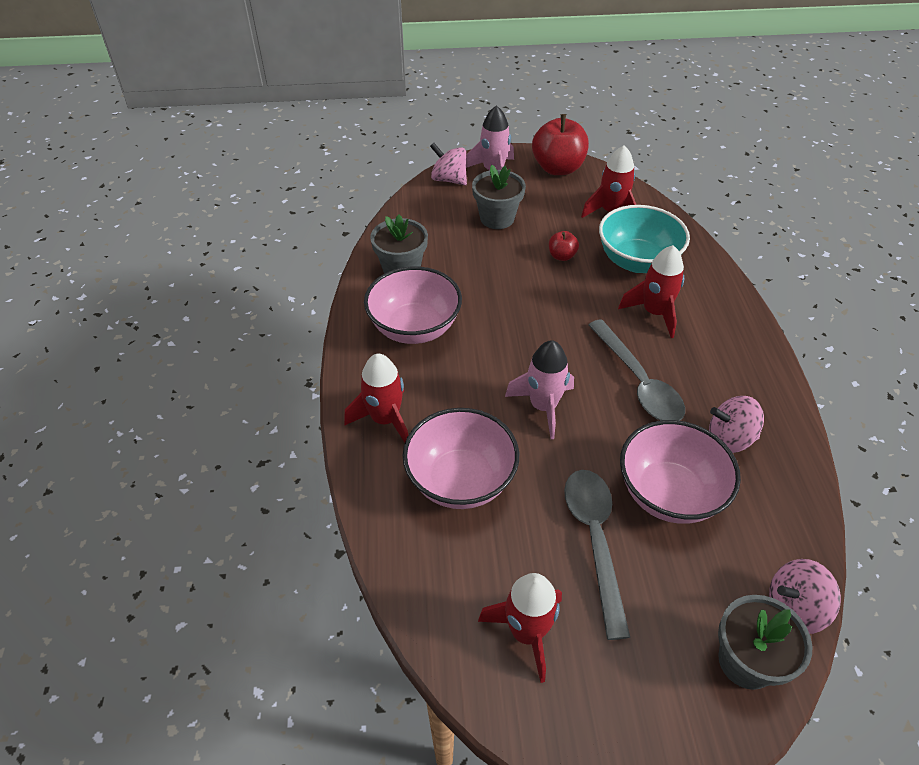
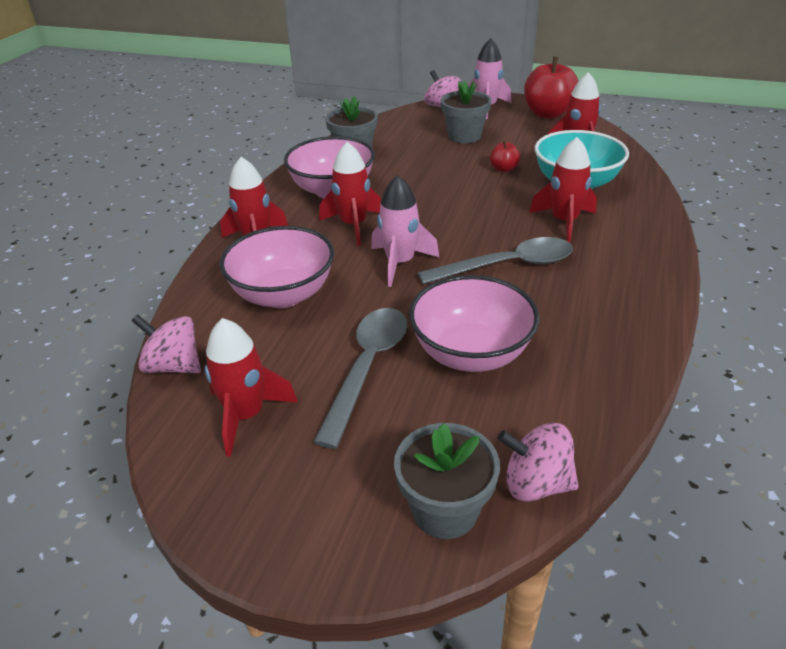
camera: 25 degrees right, 10 degrees down
grey spoon [588,319,685,421] -> grey spoon turned 105 degrees counterclockwise [418,237,573,284]
pink spinning top [709,396,764,453] -> pink spinning top moved to [131,314,201,374]
none -> red rocket [319,142,381,246]

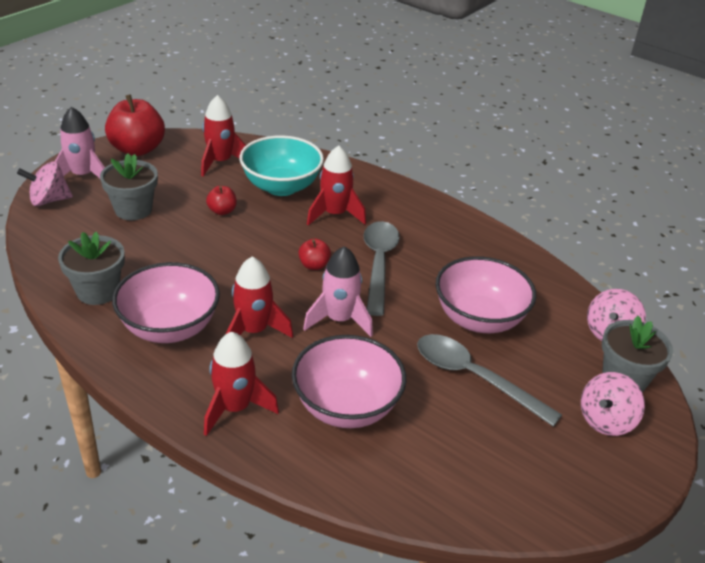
camera: 75 degrees left, 0 degrees up
pink spinning top [131,314,201,374] -> pink spinning top moved to [581,372,645,436]
red rocket [204,318,298,457] -> none
none -> red apple [298,238,331,270]

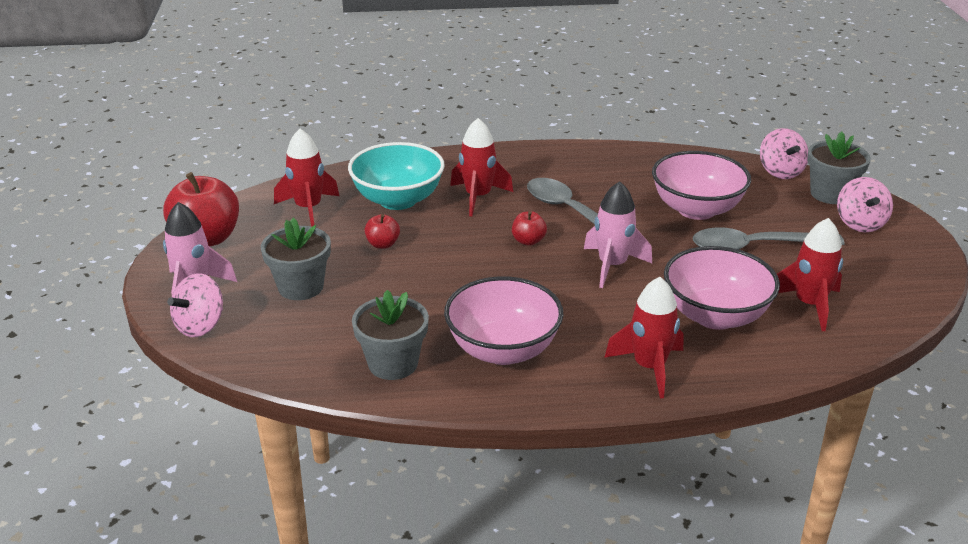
camera: 40 degrees left, 5 degrees down
red rocket [225,257,293,338] -> red rocket moved to [777,218,843,331]

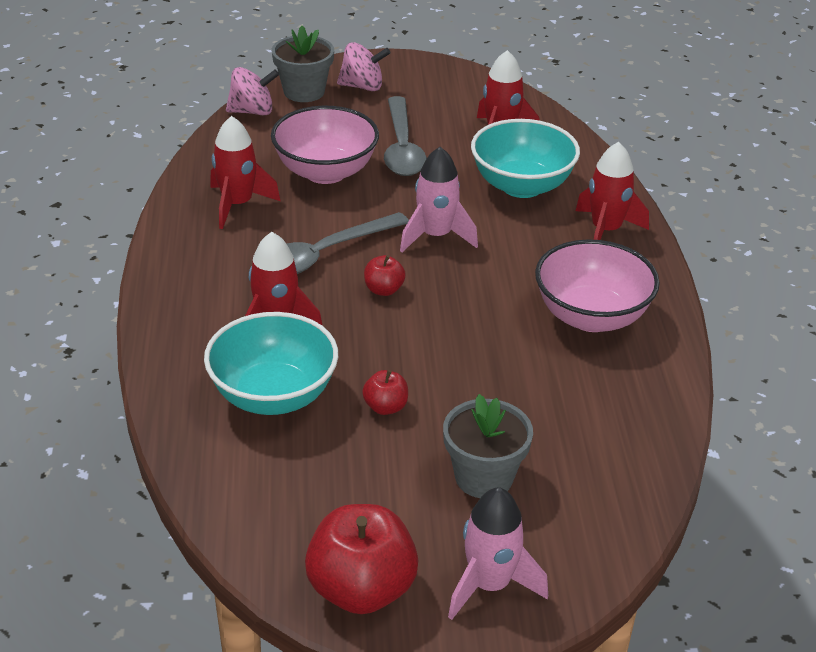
camera: 90 degrees left, 5 degrees up
pink spinning top [167,273,223,337] -> none
red rocket [274,129,339,227] -> red rocket moved to [210,116,280,229]
grey flower pot [352,290,429,380] -> none
pink bowl [664,246,780,330] -> turquoise bowl [471,119,580,198]

